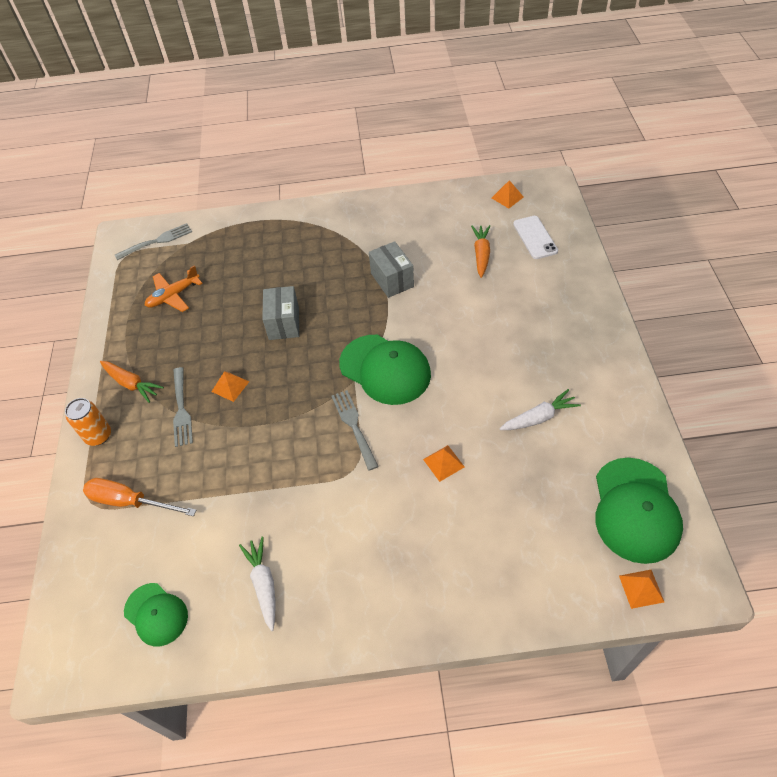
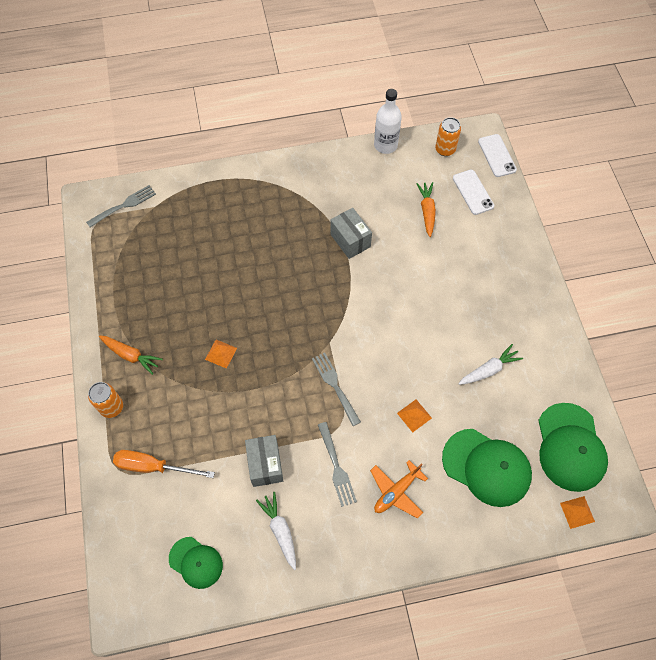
camera: 10 degrees left, 10 degrees up
orange plane [145,265,203,312] -> orange plane moved to [370,460,428,519]
grey fork [173,367,193,447] -> grey fork moved to [318,422,357,507]
grey box [262,286,299,340] -> grey box moved to [245,435,283,487]
green cap [339,335,431,405] -> green cap moved to [442,429,532,507]
orange pyramid [492,180,524,208] -> orange can [435,117,461,156]
none -> white bottle [374,89,402,154]
none -> white phone [478,134,517,177]

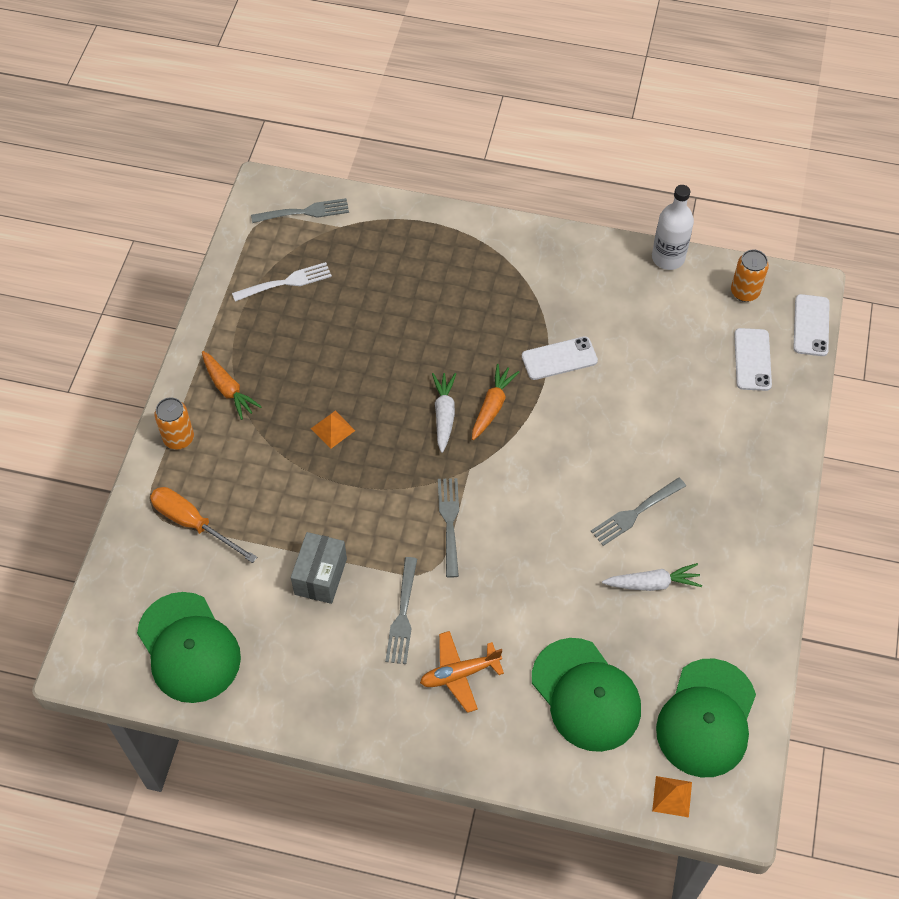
camera: 25 degrees right, 5 degrees down
green cap [169,537,223,589] -> green cap [137,592,241,703], size x1.69
white carrot [256,492,296,570] -> white carrot moved to [432,373,456,453]
grey box [330,208,372,259] -> white phone [522,336,598,380]
orange pyramid [397,399,432,432] -> none
orange carrot [416,182,436,237] -> orange carrot moved to [472,364,519,440]
none -> white fork [232,262,332,302]
none -> grey fork [591,477,686,546]

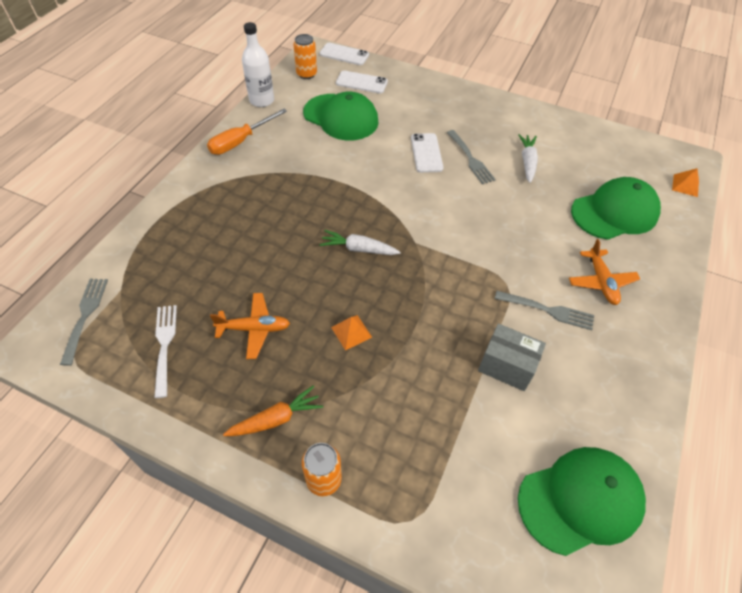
camera: 80 degrees left, 5 degrees down
orange screwdriver [150,487,257,563] -> orange screwdriver moved to [207,109,287,155]
grey fork [438,478,459,578] -> none
orange carrot [472,364,519,440] -> none
white phone [522,336,598,380] -> white phone moved to [411,133,443,173]
green cap [656,659,756,777] -> green cap moved to [303,91,379,141]
none -> orange plane [210,293,290,359]

